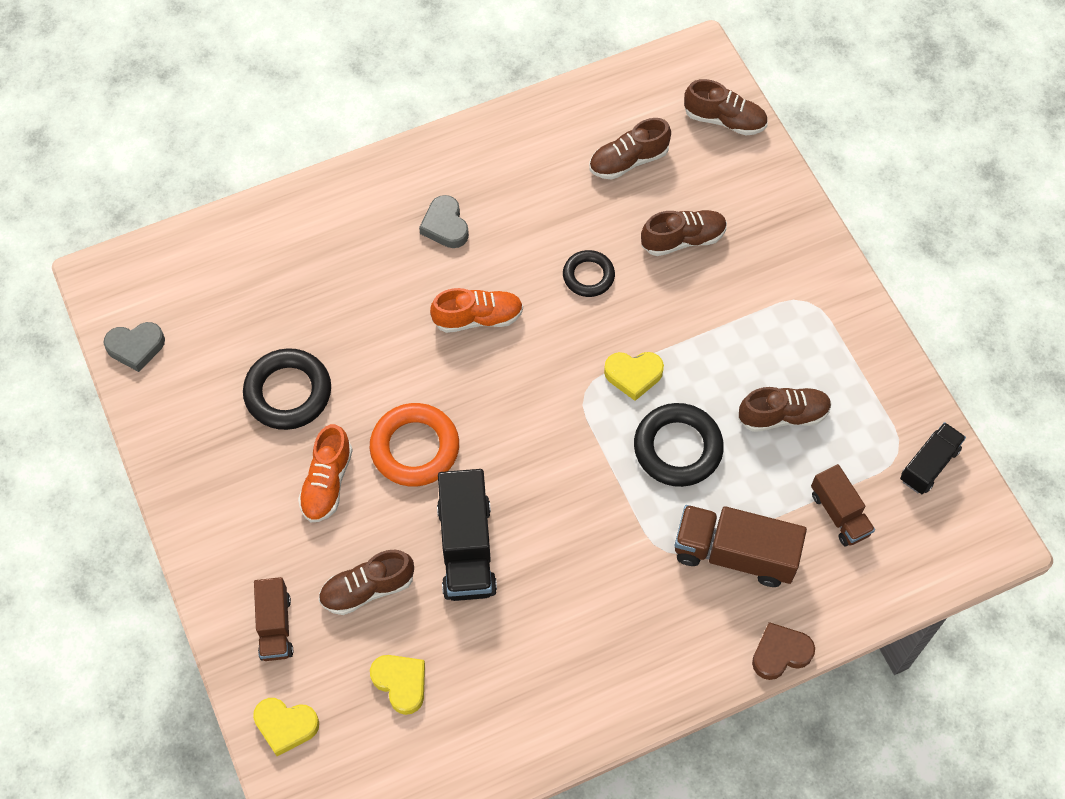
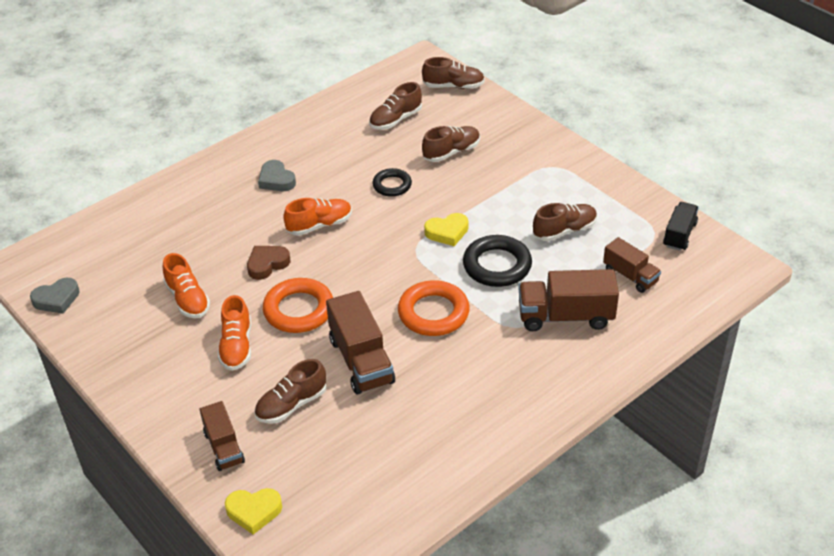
camera: 15 degrees left, 20 degrees down
black ring [243,348,331,430] -> orange shoe [163,253,210,318]
yellow heart [370,655,425,715] -> none
black truck [437,469,497,601] -> brown truck [326,291,395,394]
brown heart [752,622,815,680] -> brown heart moved to [247,246,290,280]
none -> orange ring [398,280,470,336]

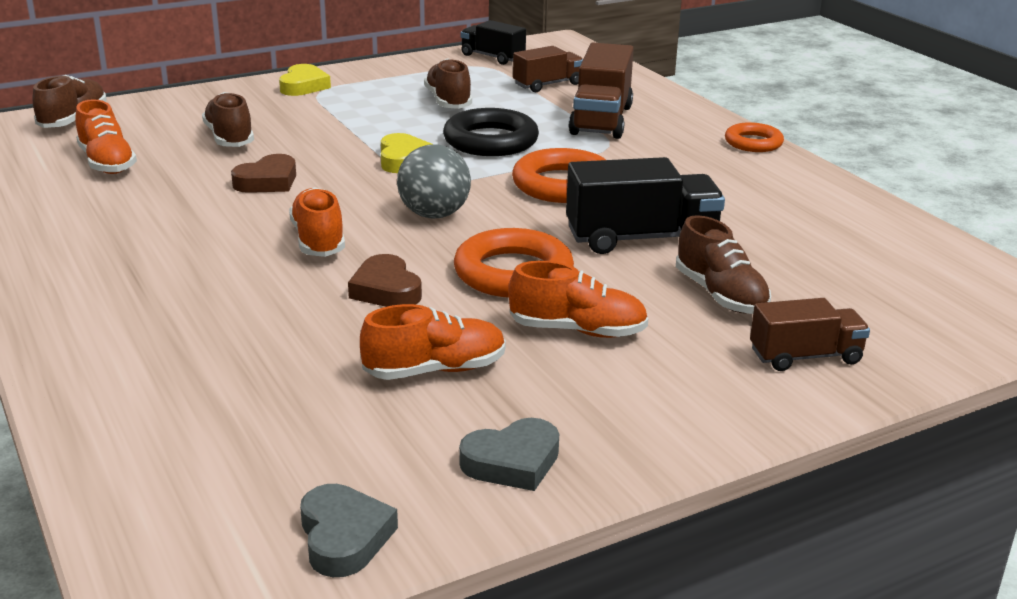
camera: 80 degrees left, 15 degrees down
yellow heart [225,488,282,535] -> yellow heart moved to [279,64,331,96]
grey heart [258,160,296,191] -> grey heart moved to [459,418,559,491]
brown truck [326,291,395,394] -> black truck [566,157,725,254]
brown shoe [369,82,422,130] -> orange shoe [75,99,137,174]
black ring [372,168,412,197] -> brown heart [231,154,296,193]
none -> grey ball [397,144,471,219]
none -> orange ring [725,122,784,152]

